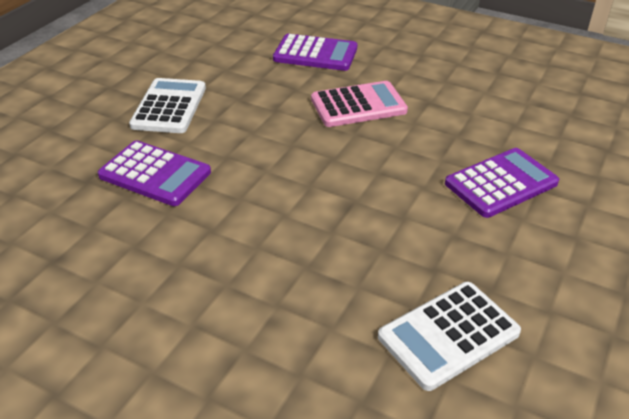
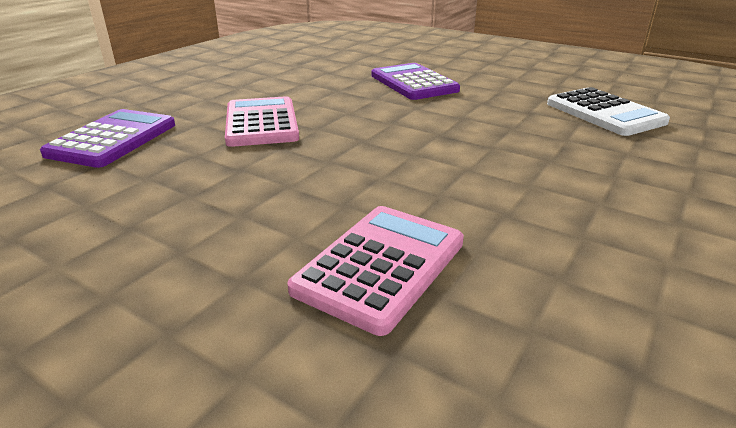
camera: 85 degrees left, 10 degrees down
purple calculator [98,140,211,206] -> pink calculator [287,206,464,336]
white calculator [129,78,206,133] -> none

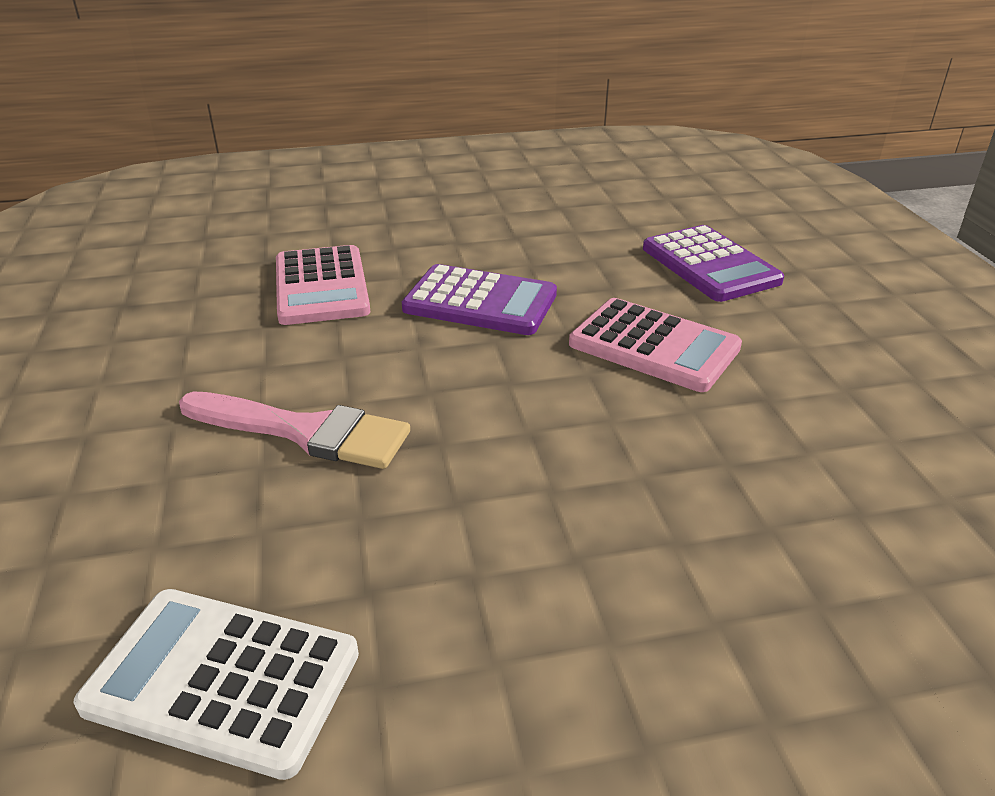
camera: 135 degrees right, 5 degrees up
purple calculator [372,63,460,100] -> purple calculator moved to [402,264,557,335]
none -> pink brush [179,392,410,469]

